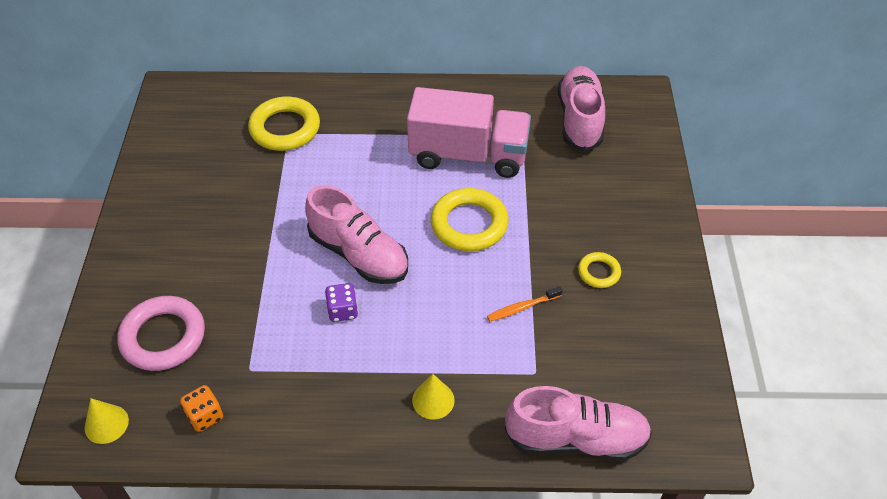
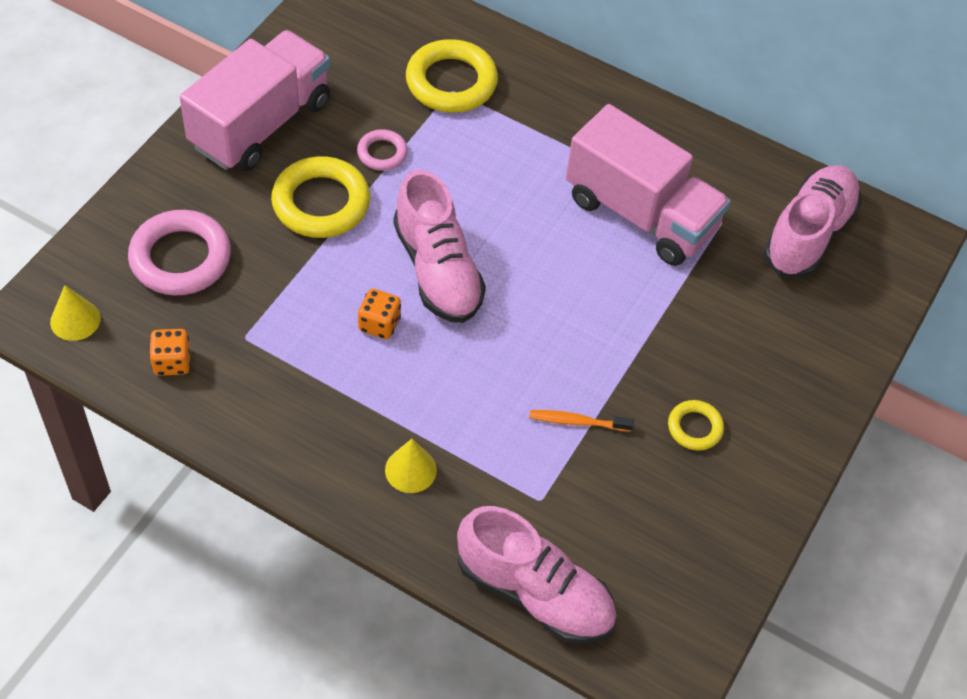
camera: 25 degrees right, 5 degrees up
purple dice [325,283,358,322] -> orange dice [358,289,401,339]
yellow ring [430,188,508,251] -> yellow ring moved to [271,156,370,238]
none -> pink truck [180,30,330,171]
none -> pink ring [357,129,408,171]

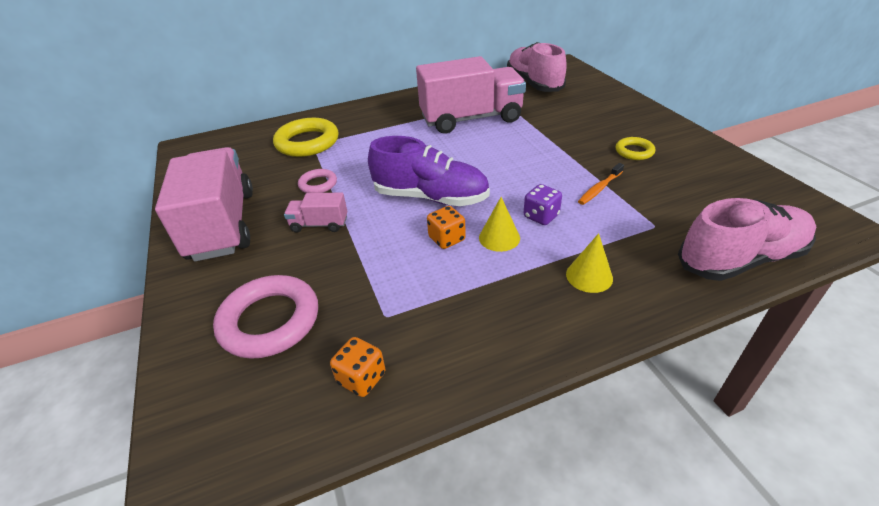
camera: 45 degrees left, 15 degrees down
yellow cone [50,285,101,341] -> yellow cone moved to [479,197,520,252]
yellow ring [271,156,370,238] -> pink truck [284,192,347,233]
pink shoe [393,170,486,323] -> purple shoe [368,136,490,206]
none -> purple dice [524,184,562,225]

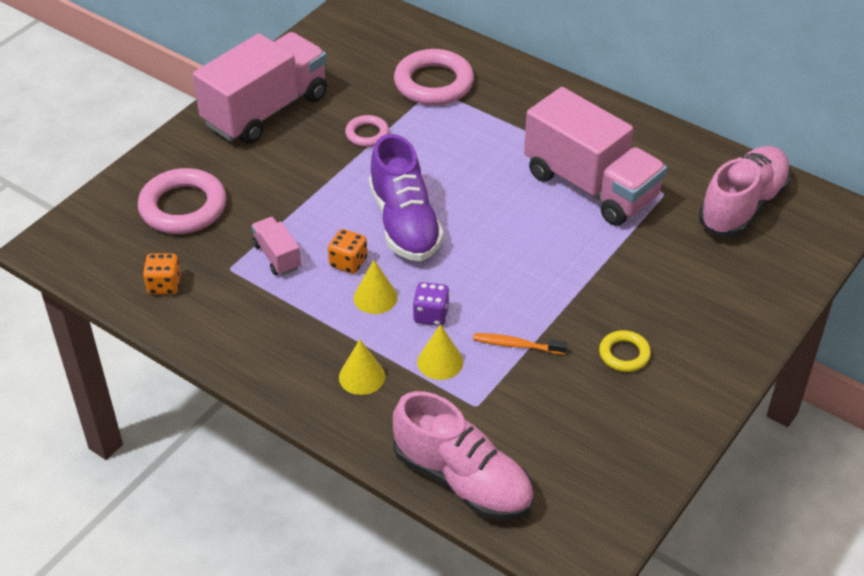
camera: 55 degrees right, 5 degrees up
yellow ring [273,118,338,157] -> pink ring [394,49,474,105]
pink truck [284,192,347,233] -> pink truck moved to [251,217,301,275]
none -> yellow cone [417,324,463,380]

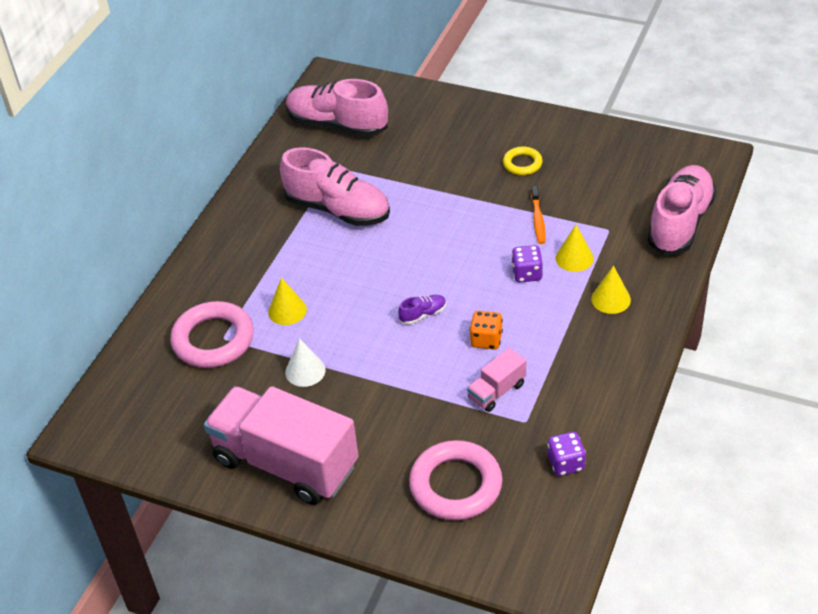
camera: 100 degrees left, 0 degrees up
orange dice [143,253,181,294] -> purple dice [548,432,586,476]
pink ring [345,115,389,147] -> white cone [285,338,326,387]
yellow cone [354,260,398,314] -> yellow cone moved to [268,278,307,325]
purple shoe [369,134,444,261] -> purple shoe [398,295,446,325], size x0.41
pink truck [524,87,667,226] -> pink shoe [280,147,390,226]

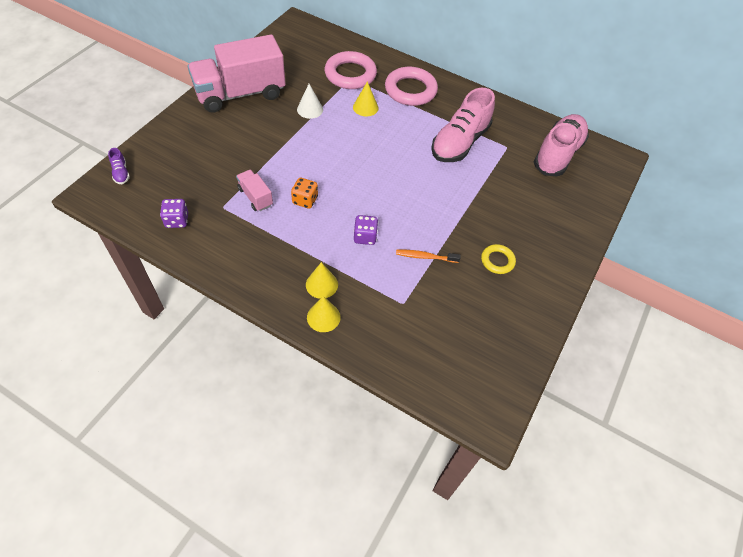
camera: 90 degrees right, 10 degrees up
pink truck [204,386,359,505] -> pink truck turned 150 degrees counterclockwise [188,35,286,113]
purple shoe [398,295,446,325] -> purple shoe moved to [108,148,130,184]
pink ring [409,440,502,520] -> pink ring moved to [385,67,438,106]
yellow cone [556,225,594,272] -> yellow cone moved to [307,296,341,332]
pink shoe [647,165,716,255] -> none

